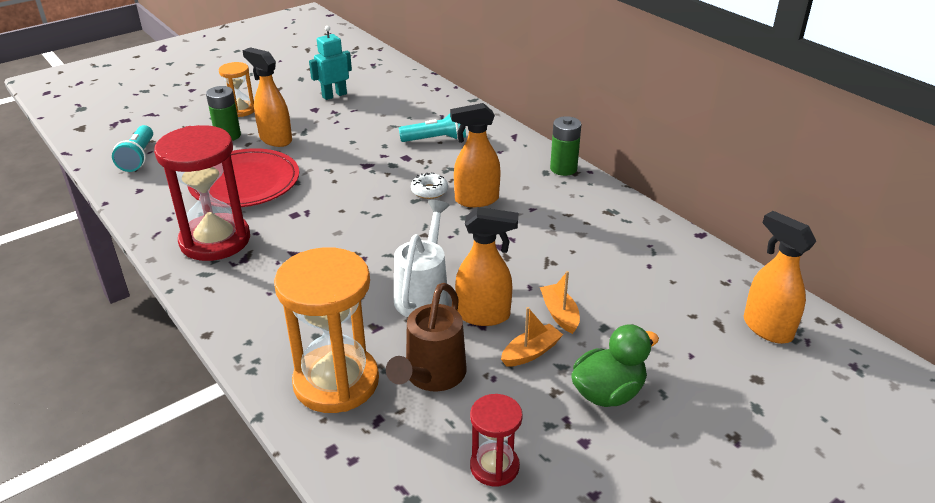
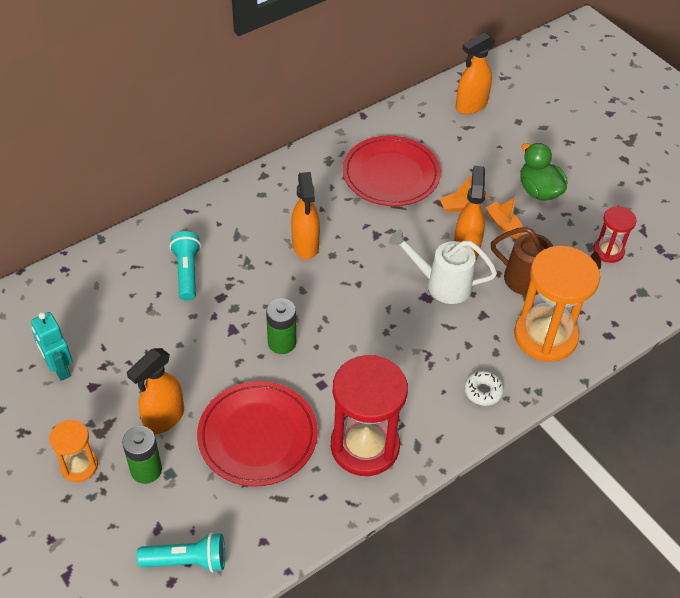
camera: 90 degrees left, 15 degrees up
white donut [411,172,448,199] -> white donut moved to [464,371,504,406]
green battery [550,116,581,176] -> green battery moved to [266,298,296,354]
none -> red plate [343,135,441,206]

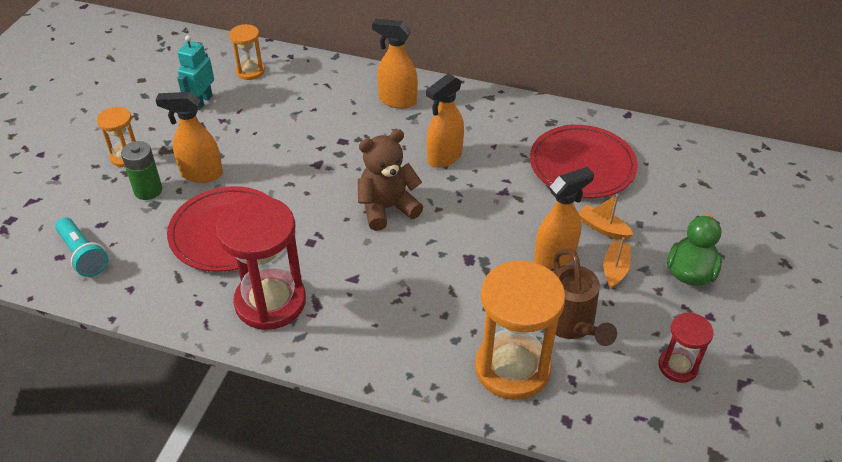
camera: 55 degrees right, 5 degrees down
turquoise flashlight [169,231,201,301] -> none
green battery [266,298,296,354] -> none
white watering can [389,229,497,304] -> none
orange spray bottle [456,32,495,114] -> orange spray bottle moved to [372,19,418,109]
white donut [464,371,504,406] -> none
none -> orange hourglass [229,24,265,80]
none -> brown teddy bear [358,129,423,231]

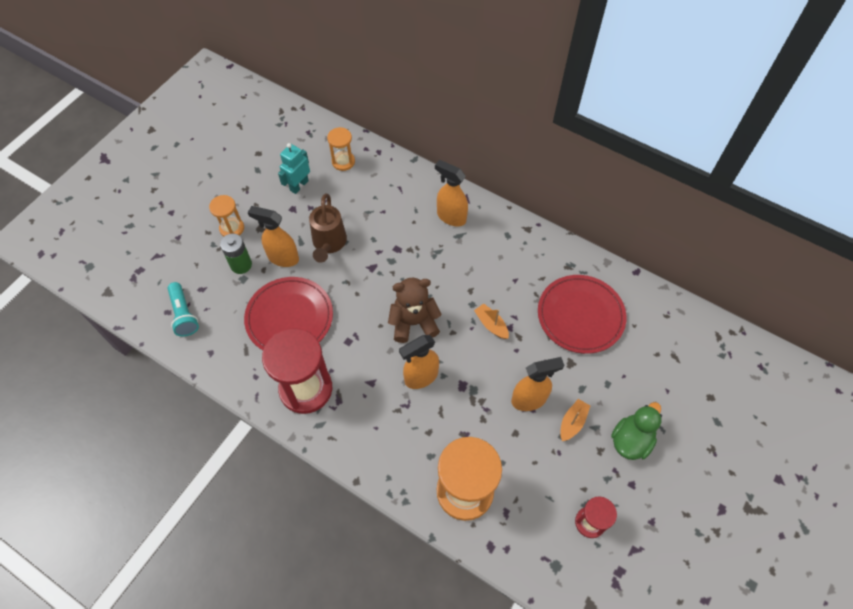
camera: 15 degrees right, 15 degrees up
orange spray bottle [426,73,464,168] -> orange spray bottle moved to [399,335,439,389]
brown watering can [553,248,617,346] -> brown watering can moved to [309,194,347,263]
orange boat [579,194,633,240] -> orange boat moved to [474,303,509,339]

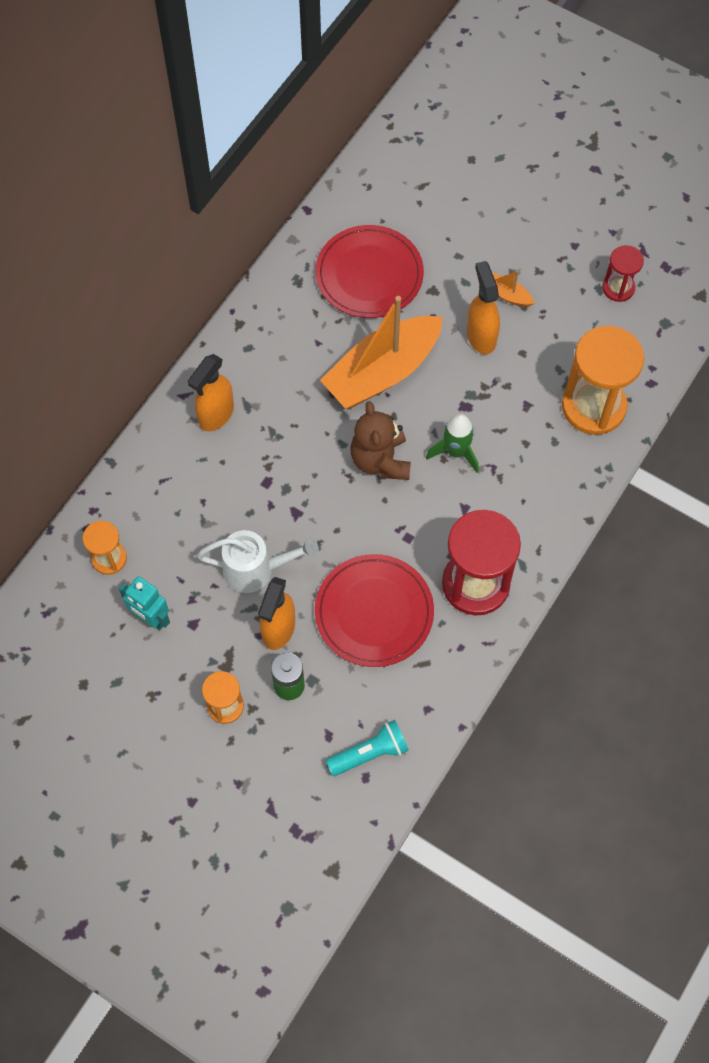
camera: 90 degrees left, 5 degrees up
brown watering can [309,194,347,263] -> white watering can [197,530,319,593]
orange spray bottle [399,335,439,389] -> green rocket [426,414,479,473]
orange boat [474,303,509,339] -> orange boat [320,296,443,409], size x2.49
green duck [611,402,662,460] -> none

